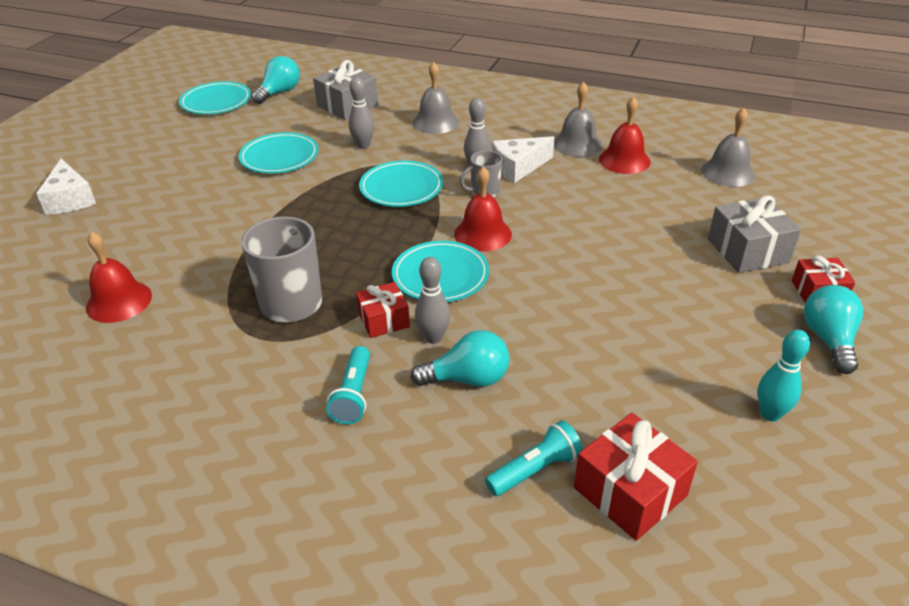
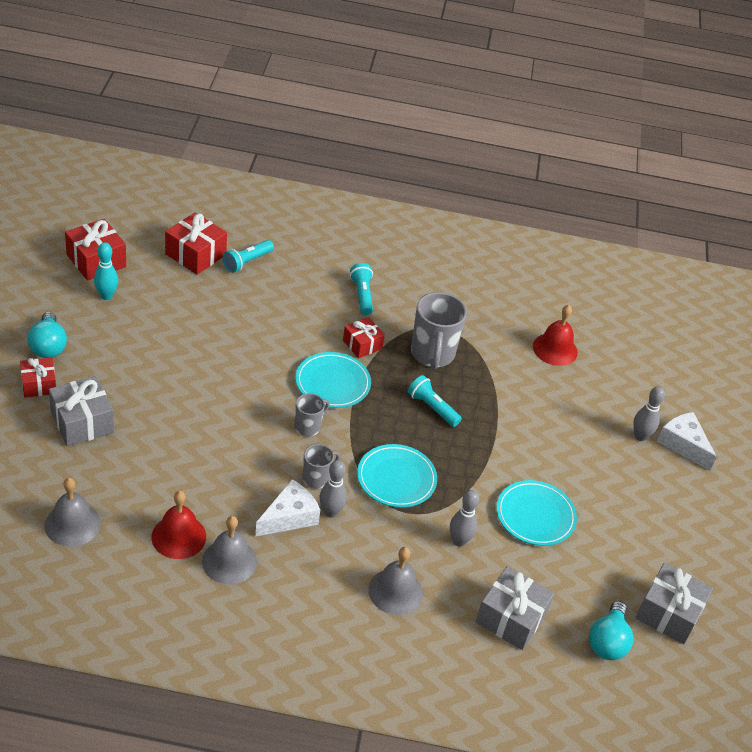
camera: 160 degrees right, 5 degrees up
turquoise plate [179,81,251,114] -> grey gift [636,563,713,644]
turquoise light bulb [411,330,510,387] -> none
grey bowling pin [415,257,450,344] -> grey bowling pin moved to [633,386,665,441]
red bell [454,166,512,252] -> grey mug [294,393,330,437]
none -> red gift [65,219,126,281]
none -> turquoise flashlight [408,375,462,427]

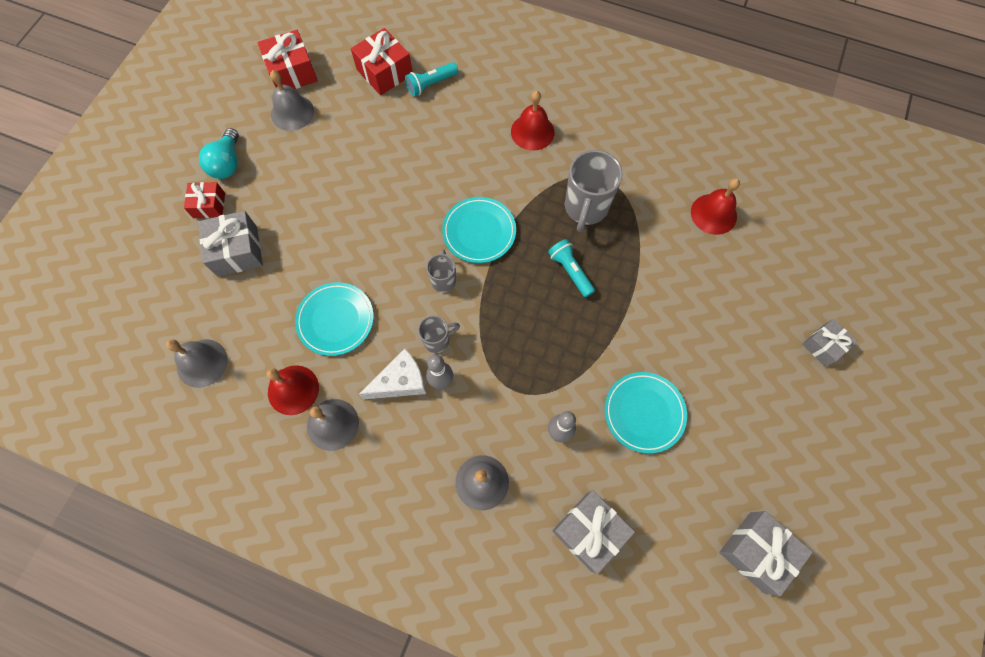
camera: 20 degrees right, 25 degrees up
turquoise bowling pin [94,242,118,300] -> grey bell [270,70,314,131]
grey mug [294,393,330,437] -> grey mug turned 60 degrees counterclockwise [426,249,456,293]
red gift [343,317,385,358] -> none
turquoise flashlight [350,263,373,315] -> red bell [511,91,554,151]
turquoise plate [357,444,437,508] -> turquoise plate moved to [295,282,374,356]
turquoise light bulb [589,601,633,660] -> none
grey bowling pin [633,386,665,441] -> none
white cheese [657,412,717,471] -> grey gift [802,319,858,367]

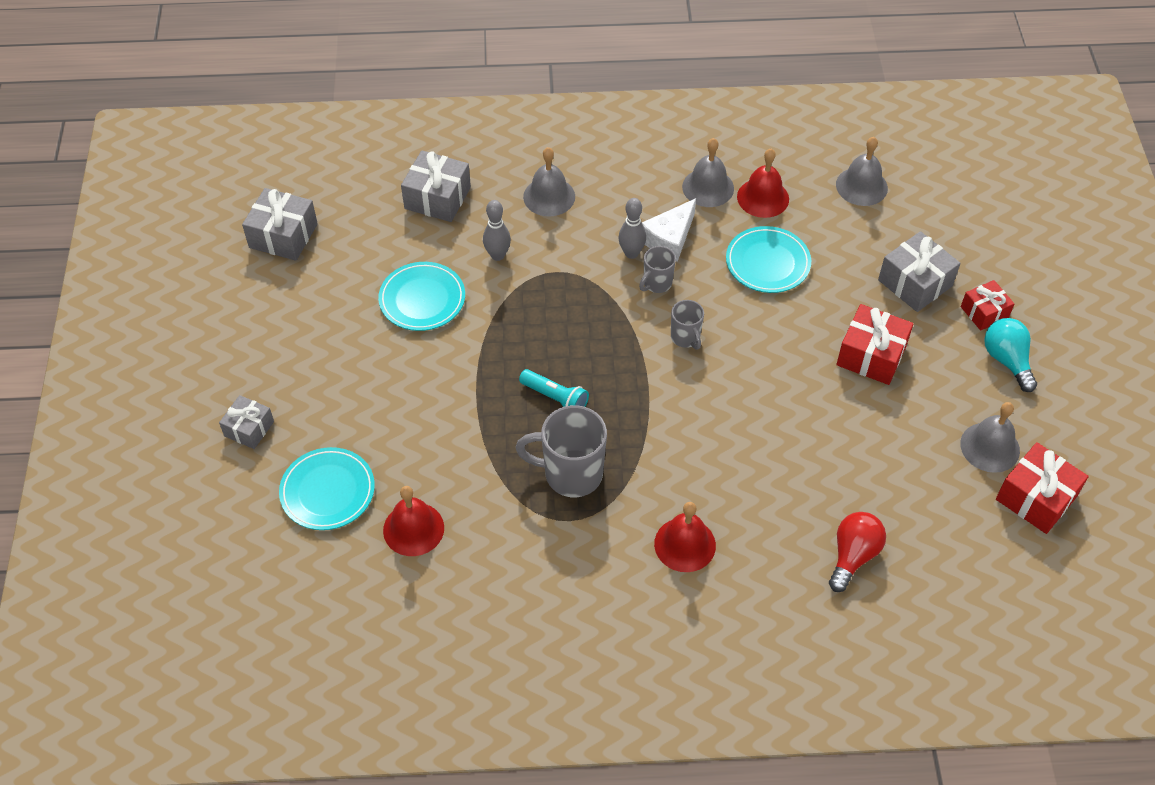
camera: 155 degrees right, 15 degrees down
red gift [351,28,413,95] -> red gift moved to [836,304,914,385]
turquoise flashlight [405,62,458,96] -> red light bulb [829,512,886,592]
turquoise plate [442,197,516,263] -> turquoise plate moved to [279,447,375,530]
grey mug [565,150,623,232] -> grey mug turned 75 degrees counterclockwise [516,405,607,497]

